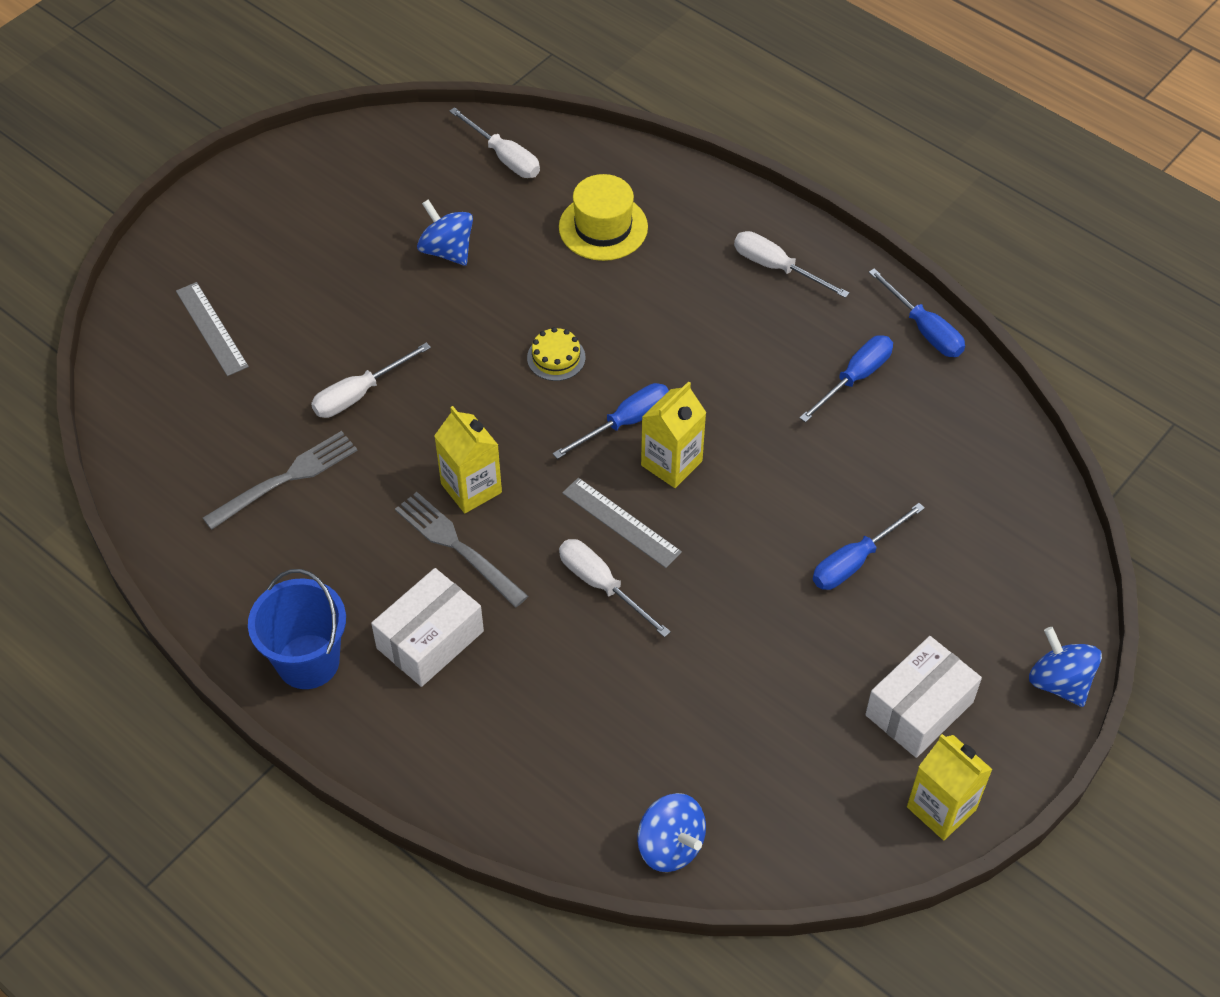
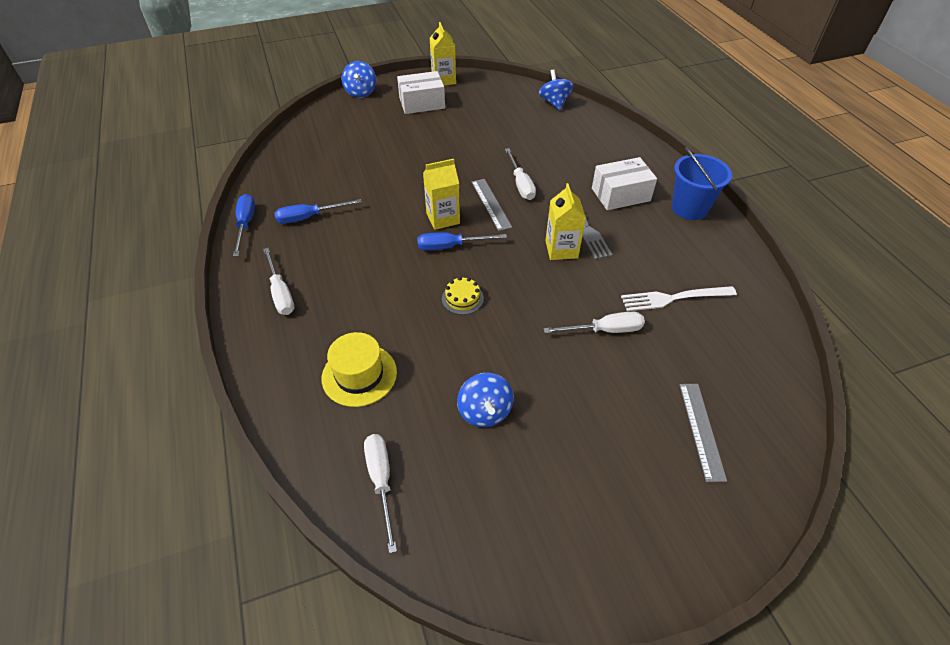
camera: 150 degrees left, 5 degrees down
grey fork [203,431,358,530] -> white fork [621,286,737,311]
blue screwdriver [813,503,925,590] -> none

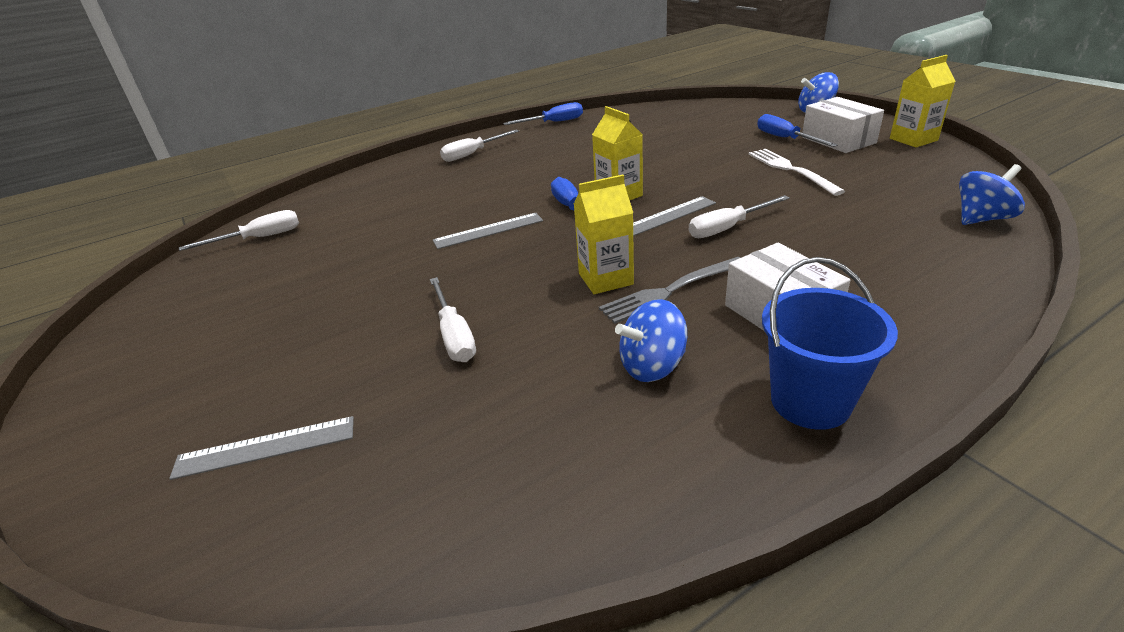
camera: 80 degrees right, 15 degrees down
blue screwdriver [274,199,361,224] -> blue screwdriver moved to [757,114,838,147]
yellow hat [322,332,397,407] -> none
yellow cake [442,277,484,315] -> grey ruler [433,213,543,249]
blue spinning top [457,373,513,427] -> blue spinning top moved to [615,299,687,382]
white fork [621,286,737,311] -> white fork moved to [748,149,845,196]

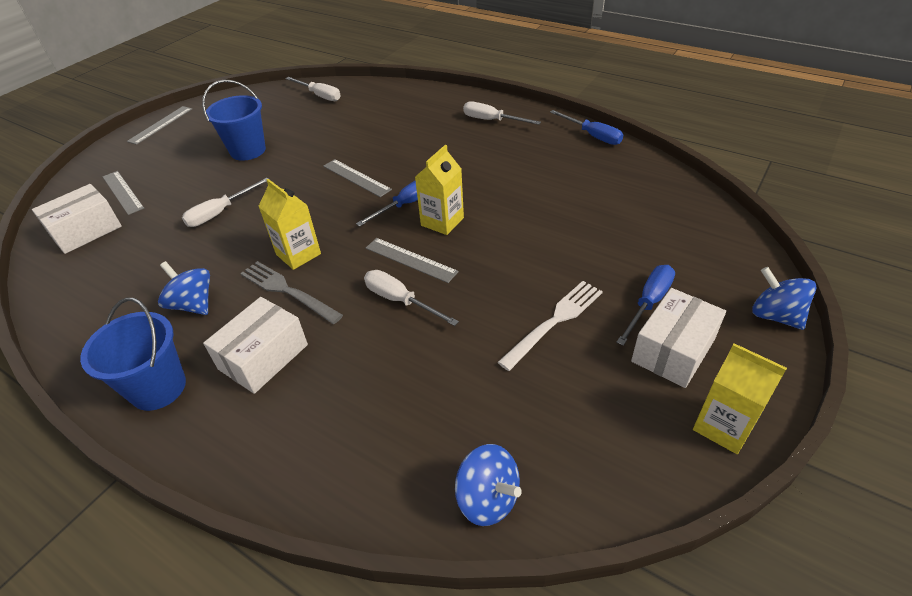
camera: 65 degrees right, 10 degrees up
none -> white box [32,184,122,254]
none -> grey ruler [127,106,192,145]
none -> blue bucket [202,80,266,161]

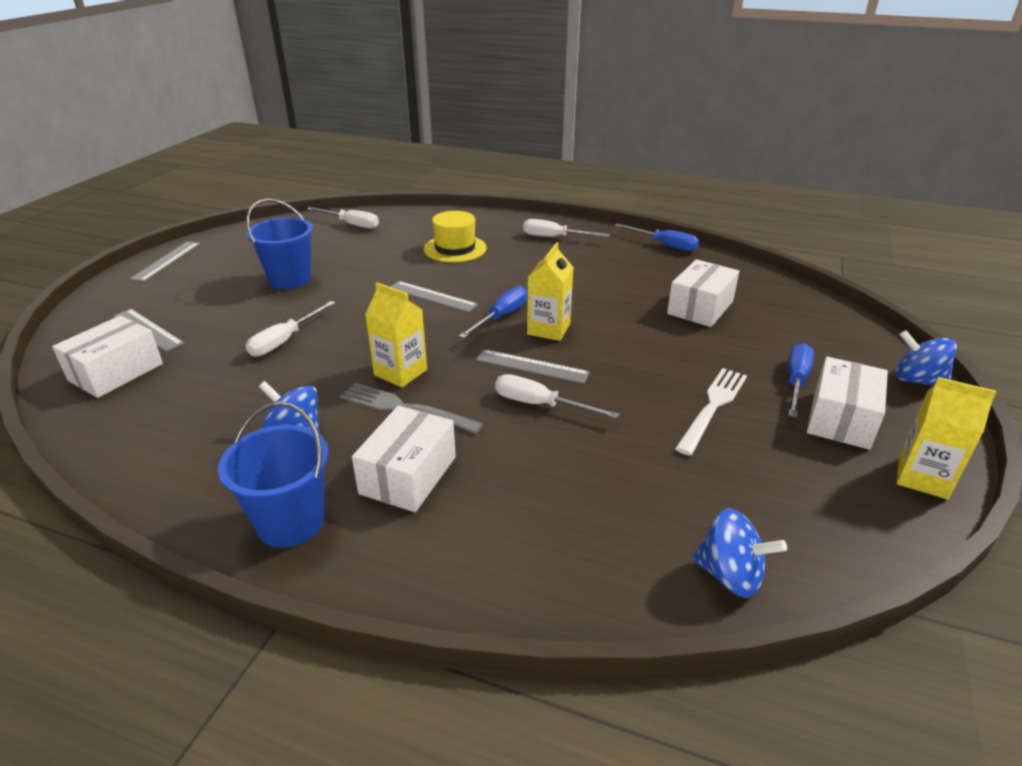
camera: 15 degrees left, 10 degrees down
none -> yellow hat [424,211,487,262]
none -> white box [667,259,739,327]

